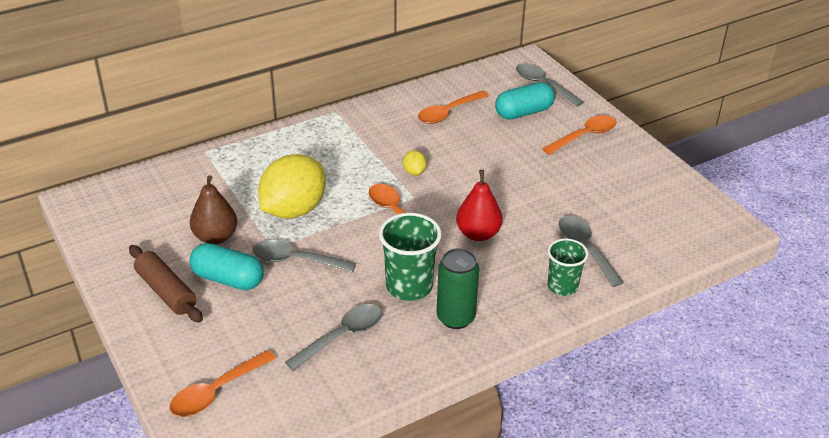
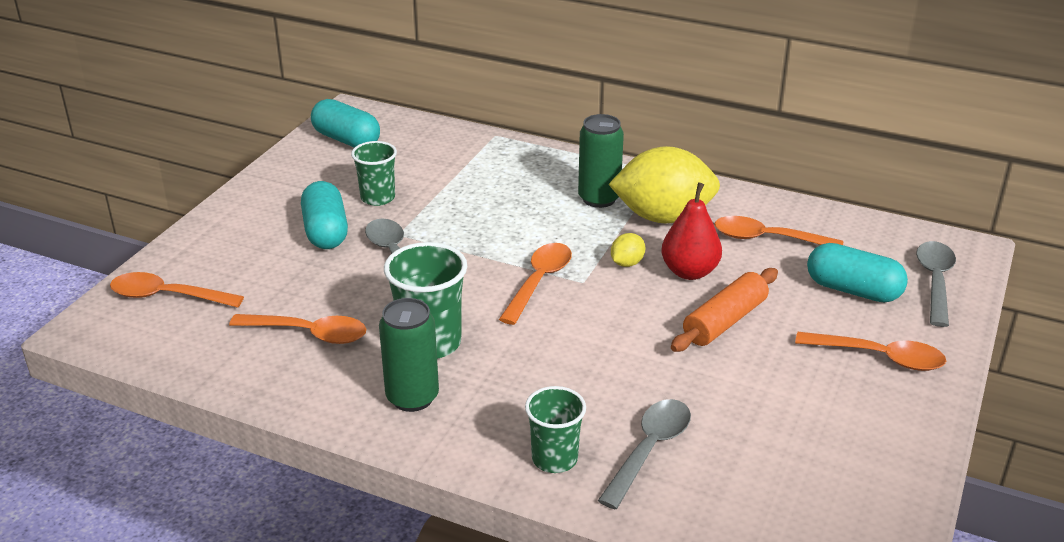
camera: 55 degrees right, 5 degrees down
brown rolling pin [129,245,203,323] -> none
brown pear [190,175,237,244] -> green cup [351,141,397,206]
yellow lemon [258,154,326,218] -> yellow lemon moved to [608,146,720,224]
grey spoon [285,304,382,371] -> orange spoon [229,314,366,344]
red pear [456,170,503,241] -> red pear moved to [661,182,722,280]
none -> turquoise capsule [311,99,380,148]
none -> green can [578,114,624,208]
none -> orange rolling pin [671,268,778,352]

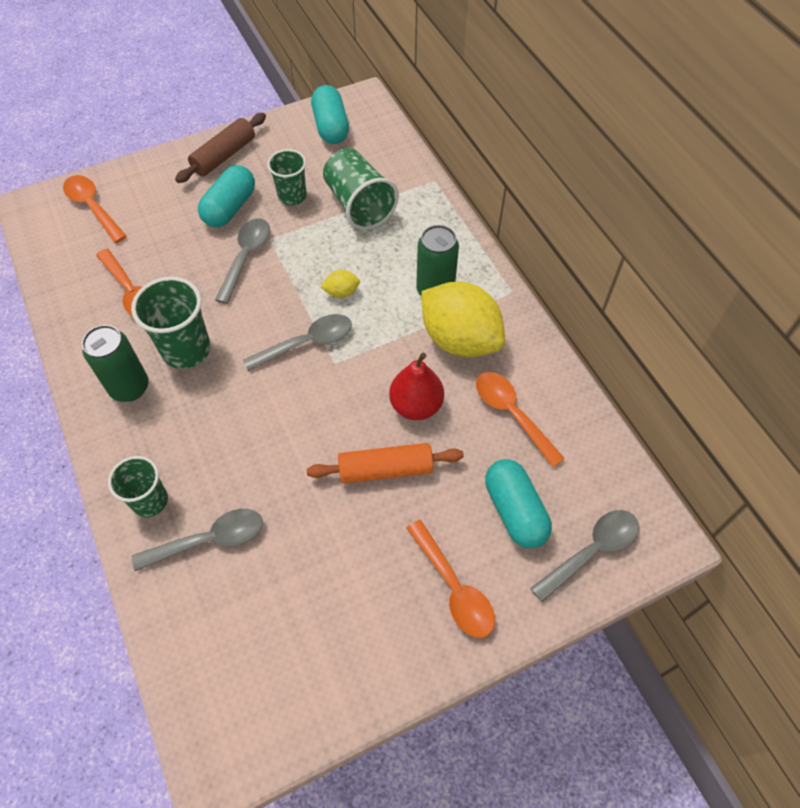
camera: 40 degrees right, 25 degrees up
orange spoon [499,243,572,325] -> grey spoon [243,314,352,371]
yellow lemon [611,233,645,267] -> yellow lemon moved to [321,270,360,298]
none -> brown rolling pin [175,113,266,183]
none -> green cup [323,148,399,229]

